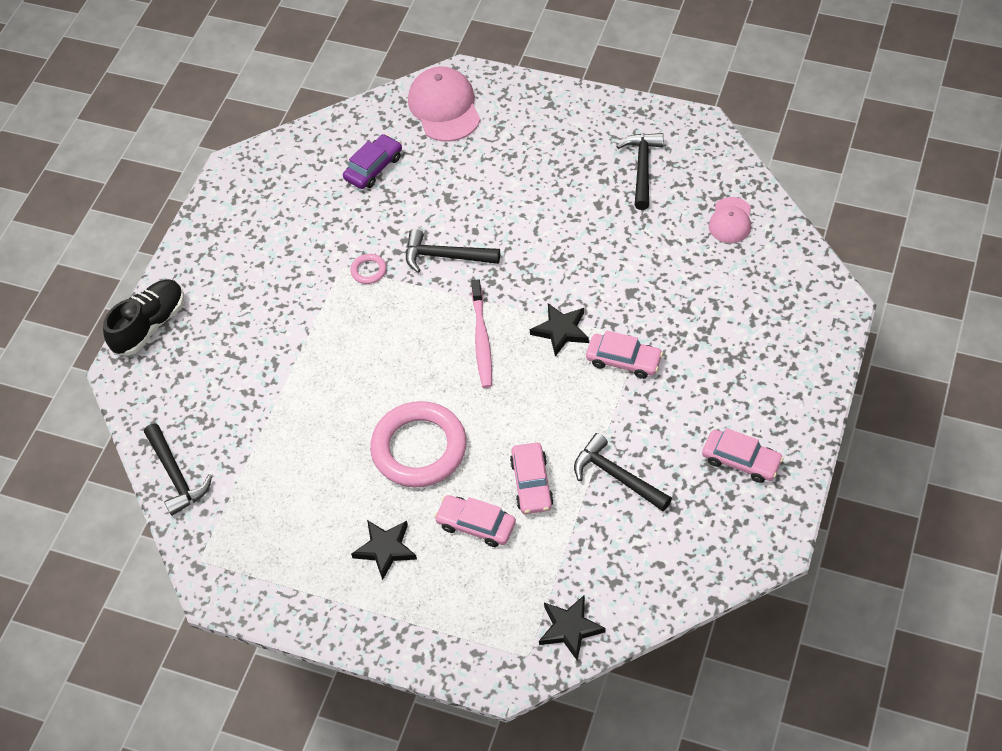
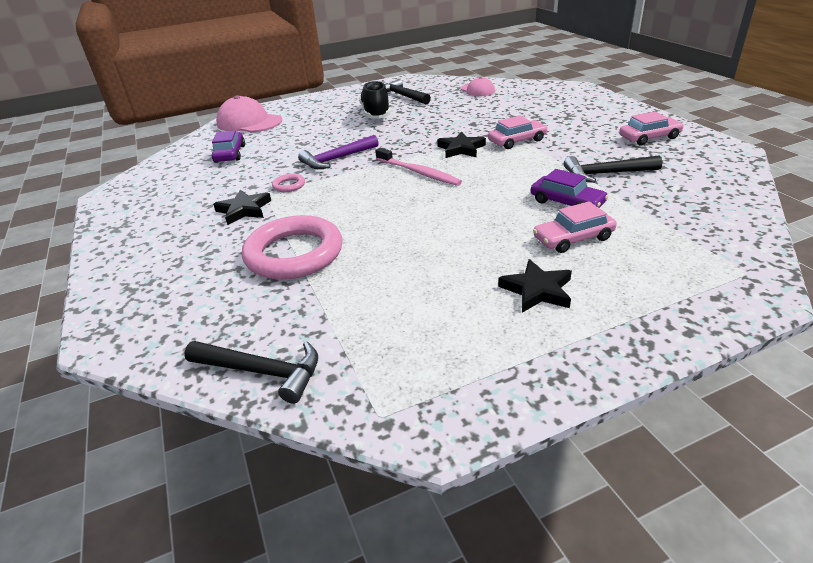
camera: 45 degrees left, 20 degrees down
black shoe [103,279,184,356] -> black shoe moved to [359,80,390,119]
pink ring [370,401,467,487] -> pink ring moved to [242,215,343,280]
black hammer [406,229,500,273] -> purple hammer [298,135,378,169]
pink car [510,443,554,514] -> purple car [531,169,609,208]
black star [539,595,606,661] -> black star moved to [213,190,271,225]

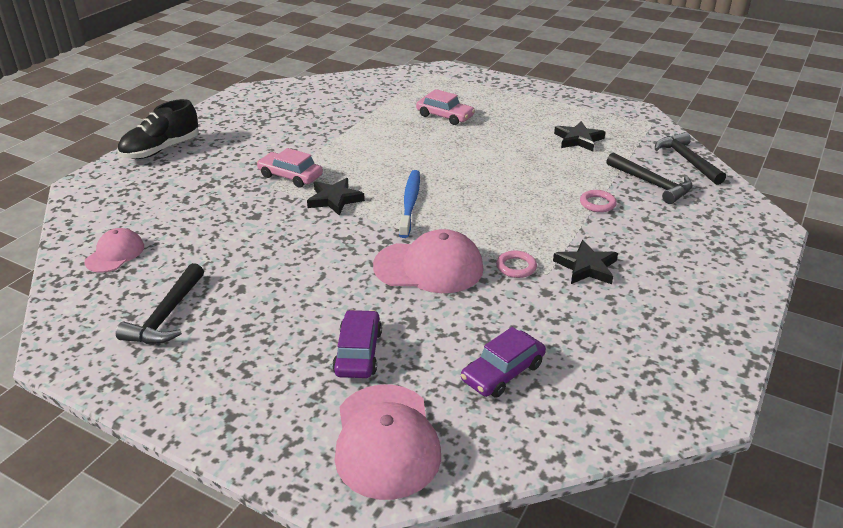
camera: 130 degrees left, 0 degrees up
pink ring [242,215,343,280] -> pink ring [580,190,617,212], size x0.41
purple hammer [298,135,378,169] -> pink cap [373,229,484,293]
black shoe [359,80,390,119] -> black shoe moved to [118,99,199,159]
pink toothbrush [375,148,462,186] -> blue toothbrush [399,170,420,238]
black star [498,259,572,313] -> black star moved to [554,121,605,151]
purple car [531,169,609,208] -> purple car moved to [332,310,382,378]
black hammer [564,155,662,183] -> black hammer moved to [607,153,693,204]
pink car [619,111,684,145] -> none

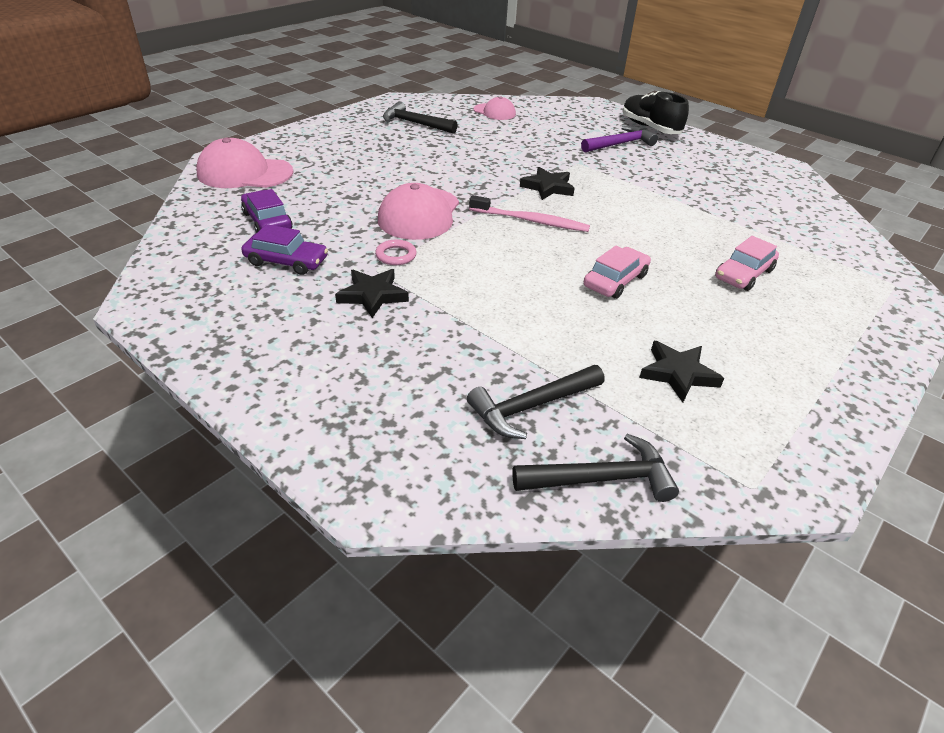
camera: 100 degrees right, 5 degrees up
pink car [257,148,323,188] -> pink car moved to [584,246,651,299]
purple car [332,310,382,378] -> purple car moved to [241,224,328,275]
blue toothbrush [399,170,420,238] -> pink toothbrush [469,195,590,232]
pink ring [580,190,617,212] -> none
none -> purple hammer [581,126,658,152]

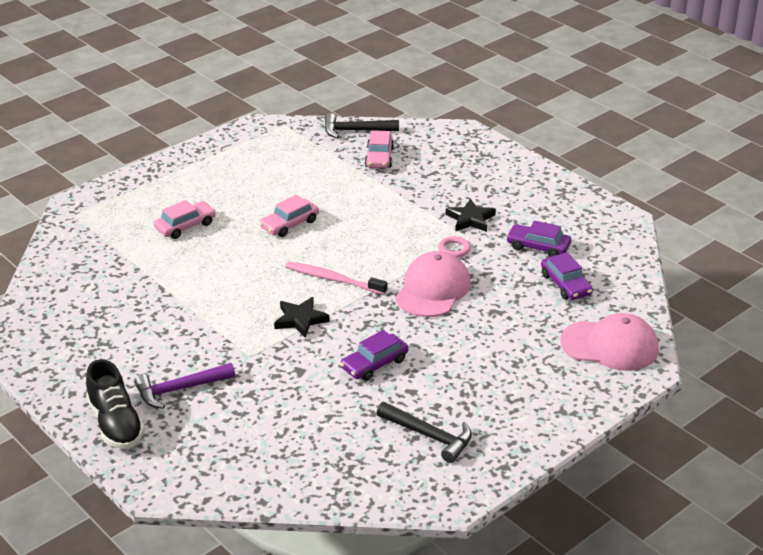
camera: 170 degrees left, 5 degrees down
black hammer [467,365,604,439] -> pink car [365,130,394,168]
pink cap [473,96,516,120] -> none
black star [639,341,724,402] -> none
none -> purple car [340,330,409,381]

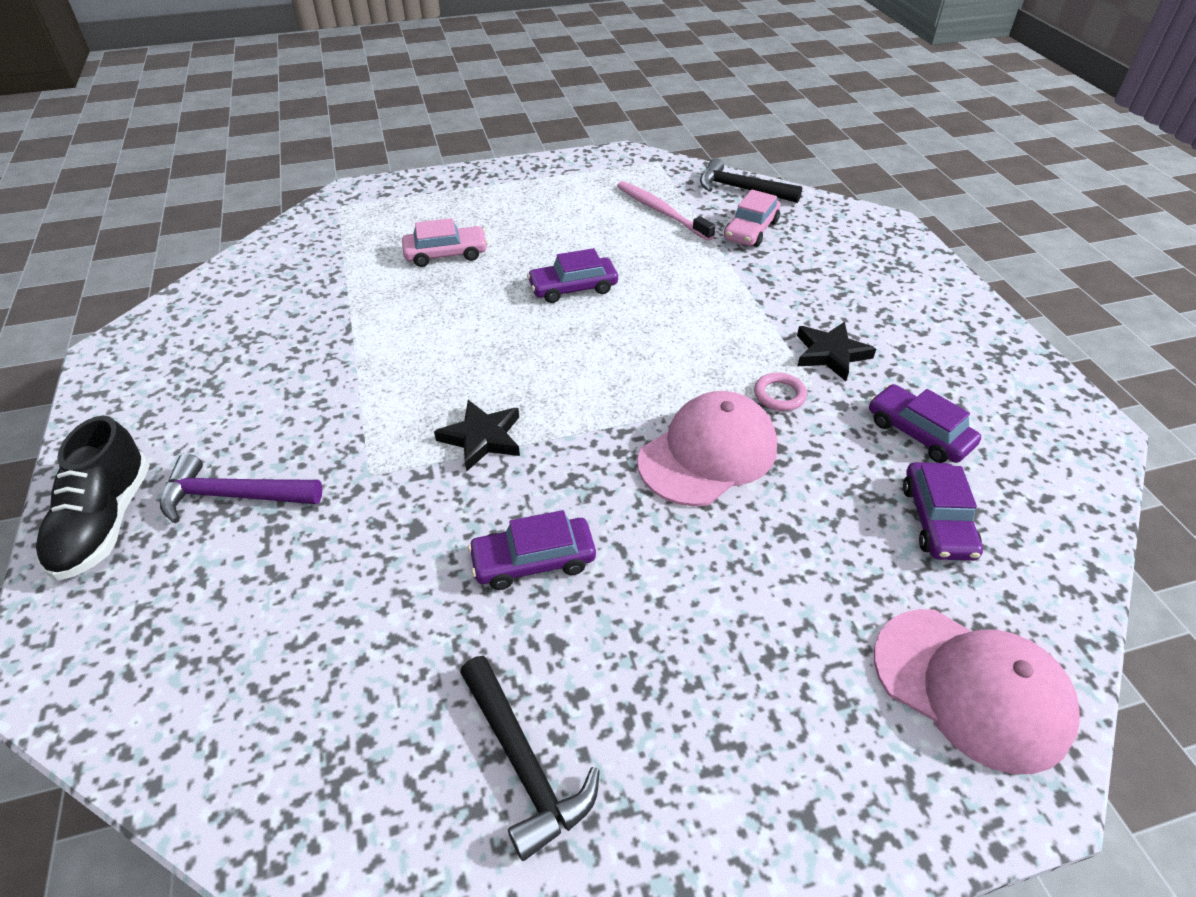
camera: 25 degrees right, 10 degrees up
pink car [259,195,319,237] -> purple car [527,248,618,303]
pink toothbrush [285,262,387,295] -> pink toothbrush moved to [617,181,716,241]

